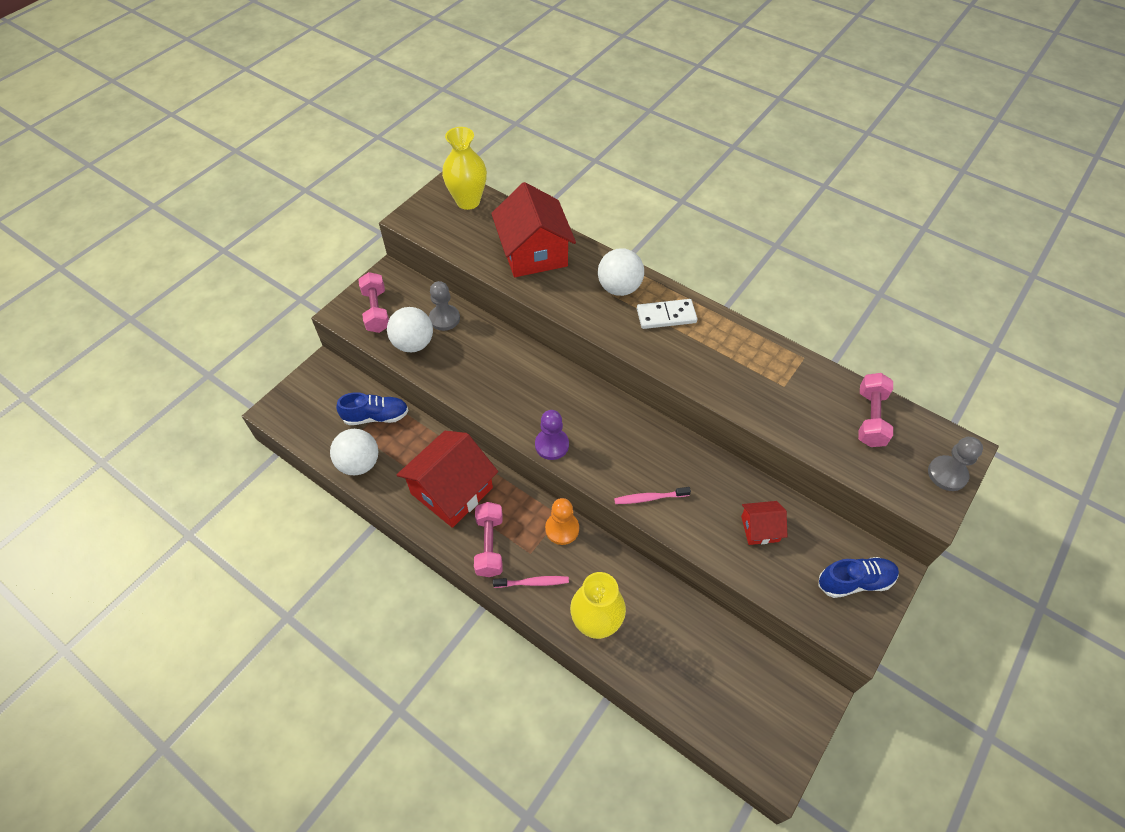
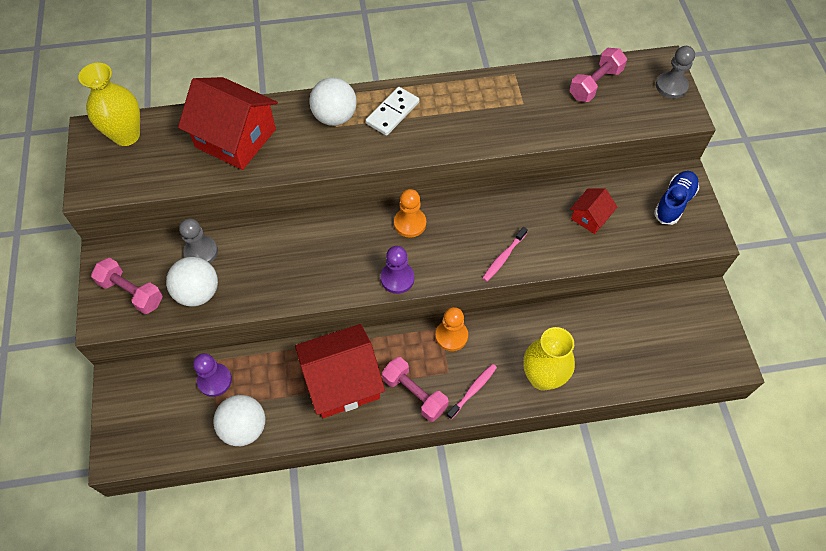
camera: 45 degrees left, 5 degrees up
blue shoe [336,392,408,425] -> purple pawn [193,353,232,397]
red house [397,431,498,528] -> red house turned 75 degrees clockwise [295,324,385,418]
pink dumbbell [858,373,893,447] -> pink dumbbell turned 75 degrees clockwise [569,48,627,102]
none -> orange pawn [394,189,426,238]

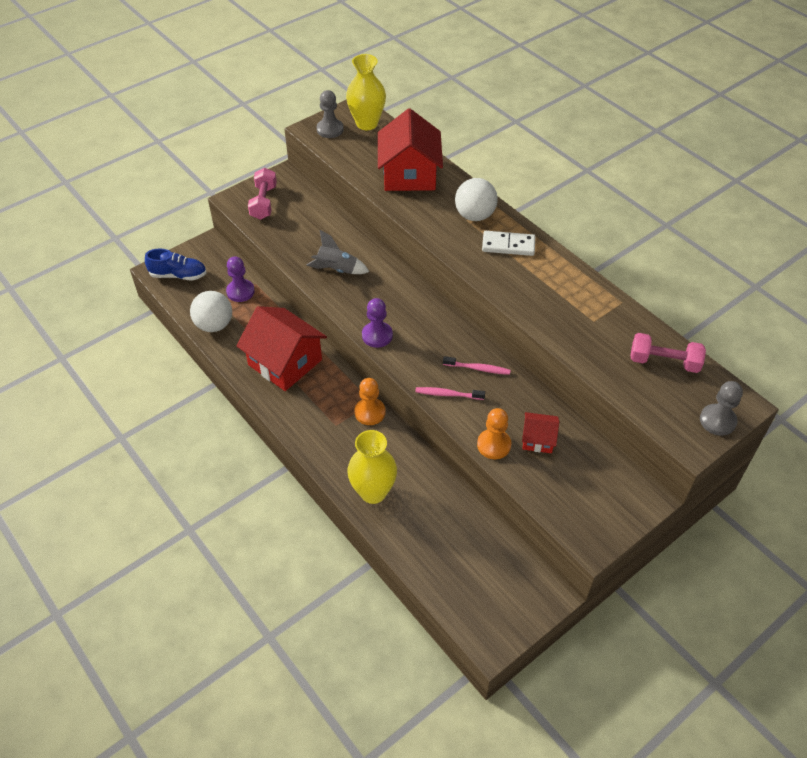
camera: 60 degrees right, 10 degrees down
white ball [166,257,218,307] -> none
grey pawn [179,218,218,263] -> grey pawn moved to [317,90,344,138]
pink dumbbell [382,357,449,422] -> none
orange pawn [394,189,426,238] -> orange pawn moved to [477,408,511,459]
pink toothbrush [447,364,497,420] -> pink toothbrush moved to [443,356,511,375]
blue shoe [654,171,699,225] -> blue shoe moved to [145,249,206,281]
none -> grey rocket [306,230,369,274]

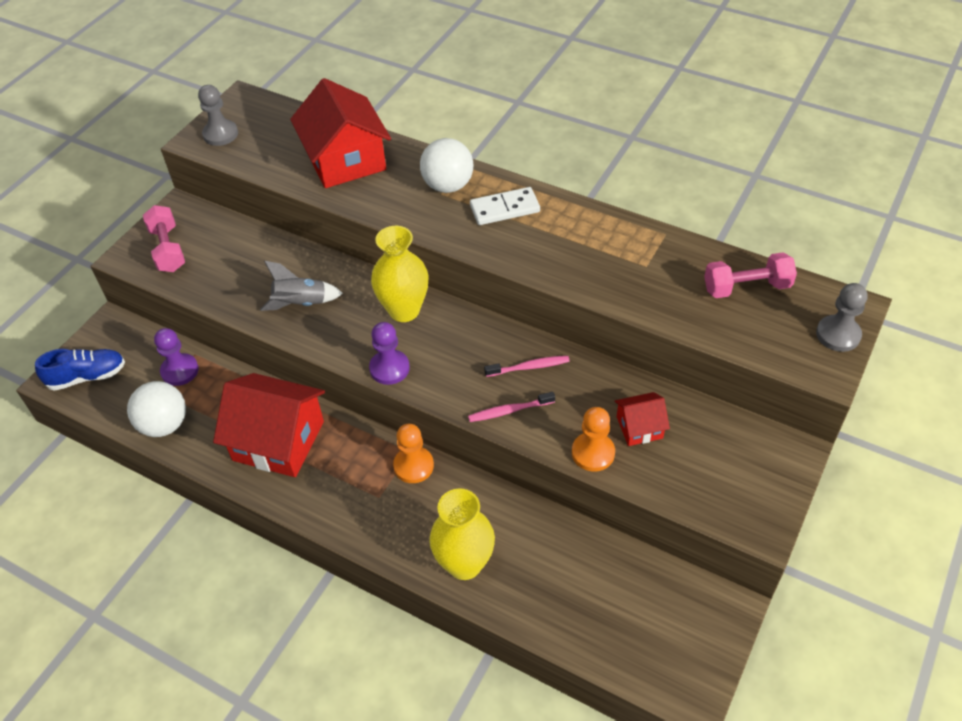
camera: 20 degrees left, 0 degrees up
yellow vase [346,54,386,130] -> yellow vase moved to [371,226,429,322]

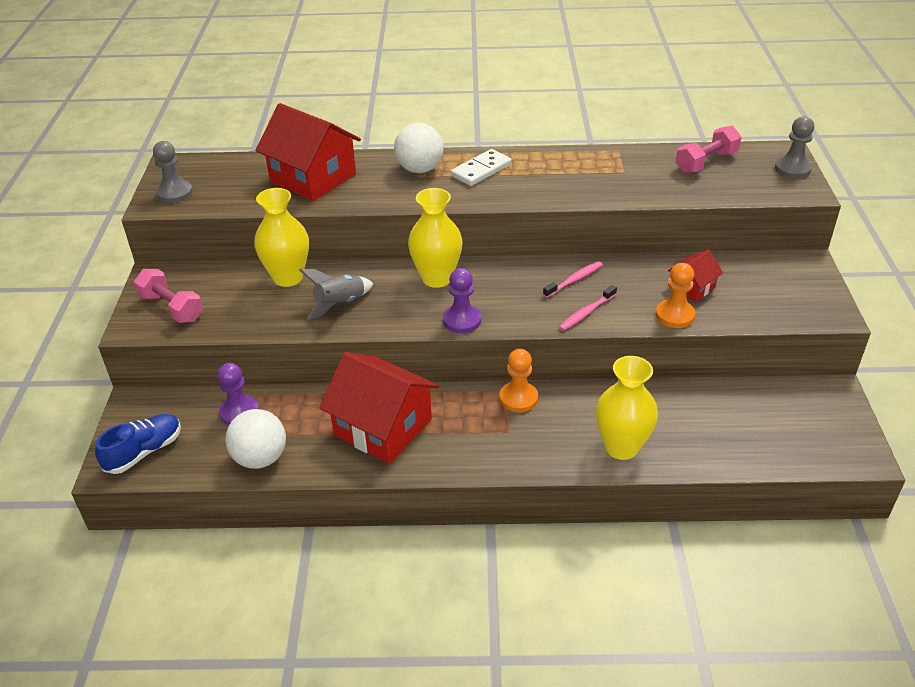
camera: 30 degrees left, 10 degrees down
red house [213,373,325,477] -> red house turned 45 degrees clockwise [319,352,439,464]
none -> yellow vase [254,188,309,287]

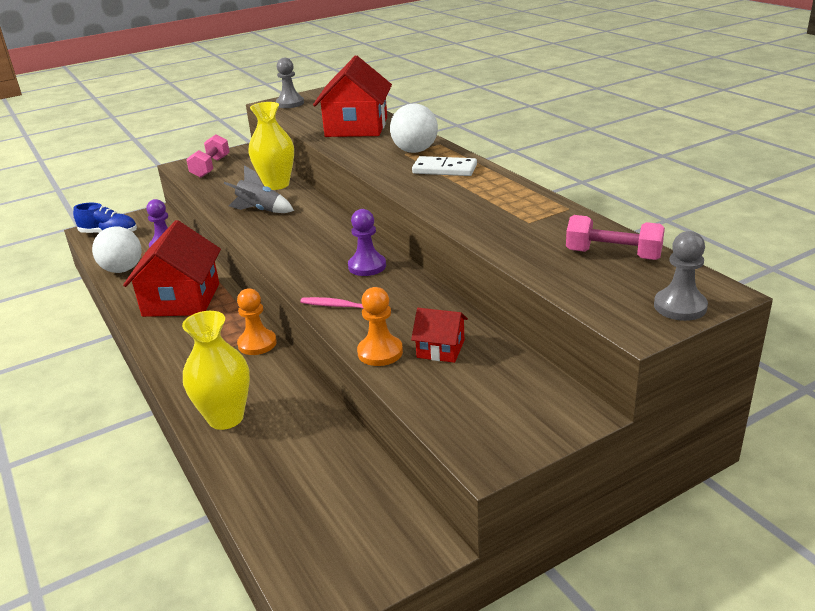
camera: 60 degrees right, 10 degrees down
yellow vase [408,188,463,288] -> none
purple pawn [443,268,481,333] -> purple pawn moved to [348,209,386,276]
pink toothbrush [543,261,603,298] -> none

